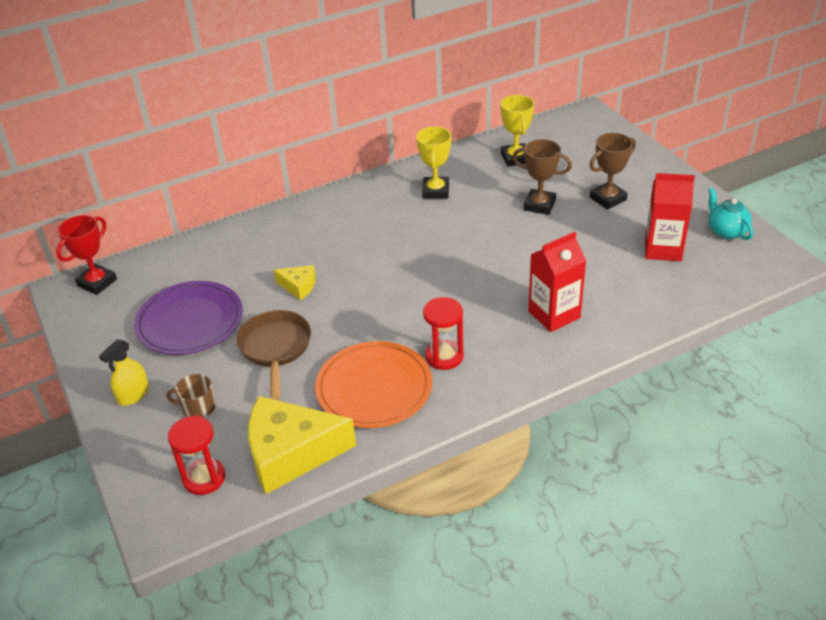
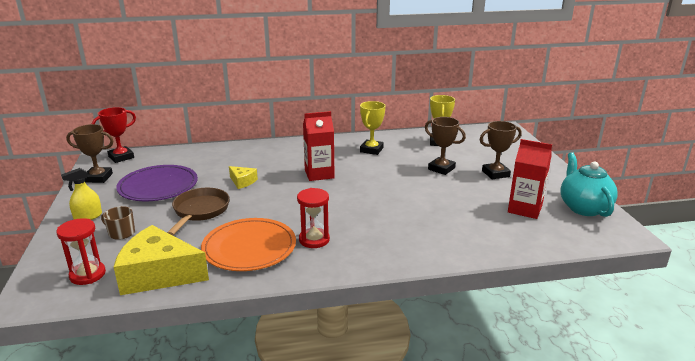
camera: 15 degrees right, 15 degrees down
red carton [528,232,586,332] -> red carton moved to [303,111,335,181]
turquoise teapot [708,187,753,240] -> turquoise teapot [560,152,618,217], size x1.54
none -> brown trophy [66,124,113,183]

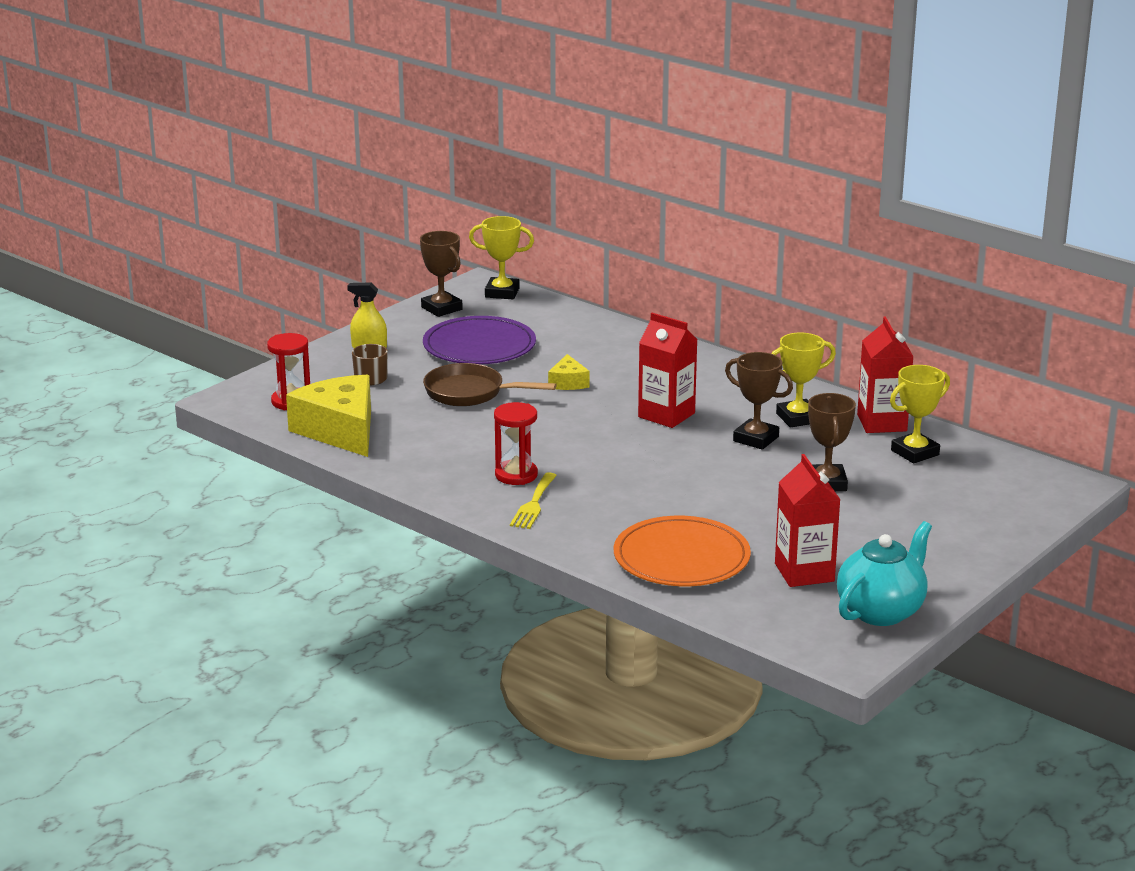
camera: 50 degrees right, 0 degrees up
red trophy [92,107,136,163] -> yellow trophy [469,216,534,299]
brown pan [167,188,230,235] -> brown pan turned 135 degrees counterclockwise [423,363,557,406]
orange plate [201,218,296,271] -> orange plate moved to [614,516,751,586]
brown trophy [479,121,522,179] -> brown trophy moved to [725,352,793,450]
none -> yellow fork [510,472,557,529]
none -> red carton [857,317,914,433]

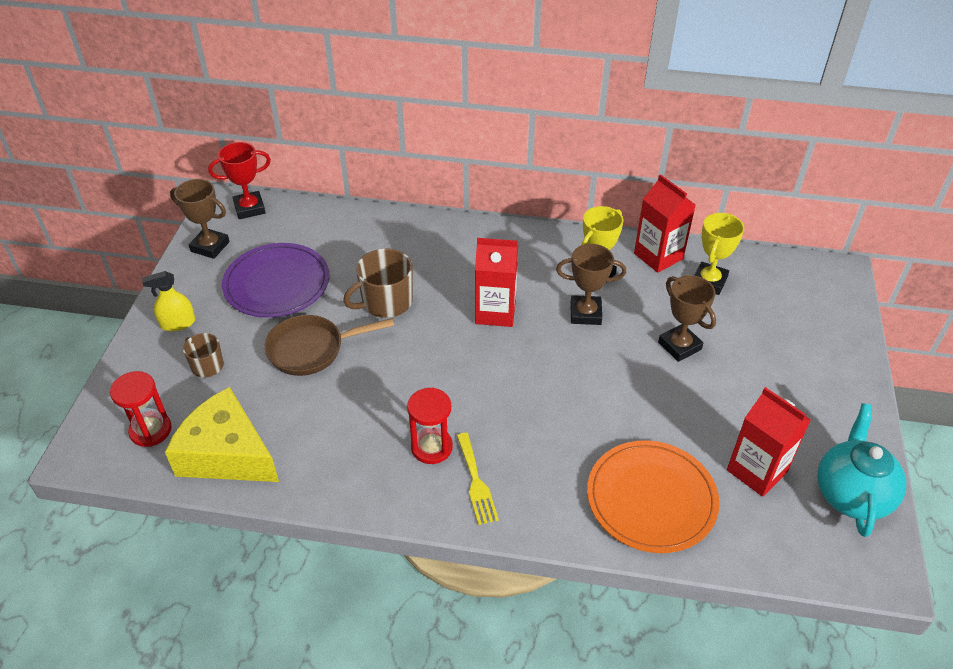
camera: 30 degrees left, 20 degrees up
yellow trophy [469,216,534,299] -> red trophy [208,142,271,219]
yellow cheese [548,354,590,390] -> brown mug [343,249,413,318]

